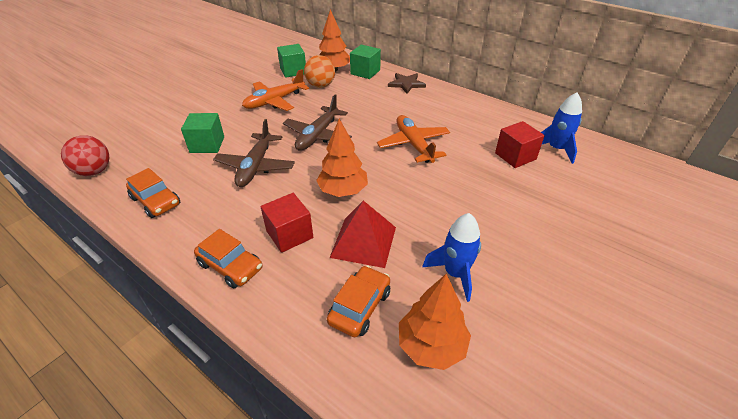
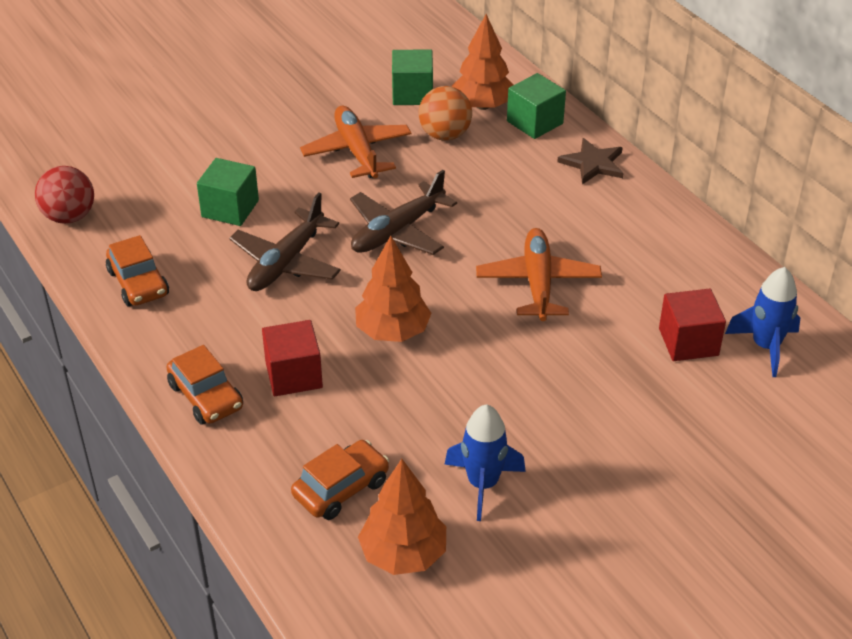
camera: 20 degrees right, 0 degrees up
orange plane [242,69,309,111] -> orange plane turned 90 degrees clockwise [300,106,412,178]
red pyramid [330,200,396,268] -> none

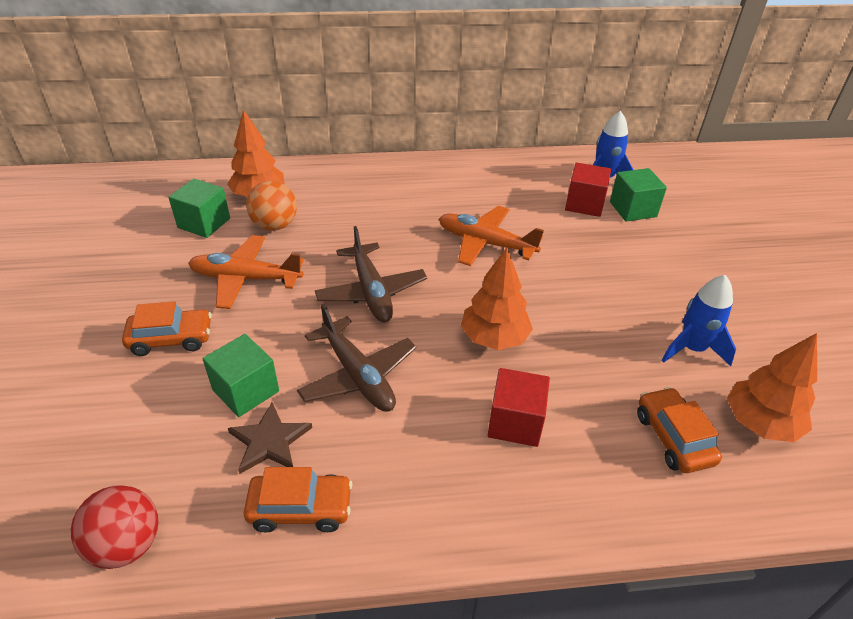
camera: 65 degrees left, 0 degrees up
orange car [167,345,243,425] -> orange car moved to [122,301,212,356]
green cube [507,73,566,139] -> green cube moved to [610,168,667,222]
brown star [557,138,624,184] -> brown star moved to [228,402,312,474]

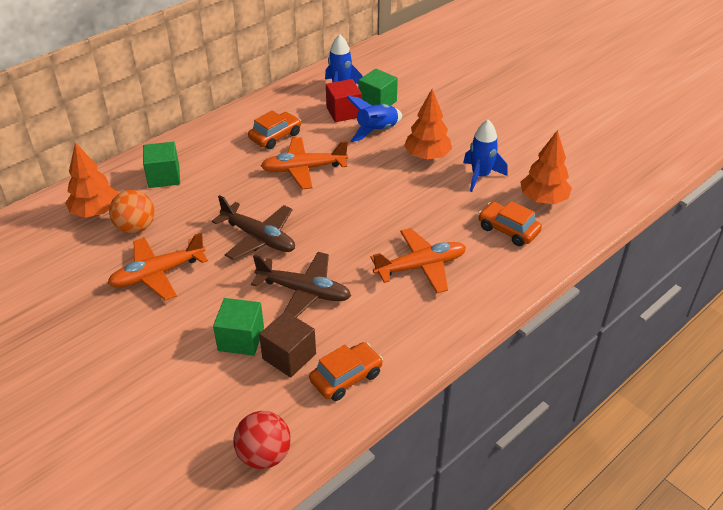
camera: 35 degrees left, 0 degrees up
orange car [122,301,212,356] -> orange car moved to [248,110,301,149]
green cube [168,179,230,238] -> green cube moved to [143,142,180,188]
brown star [228,402,312,474] -> brown cube [259,311,316,377]
orange tree [461,247,533,350] -> orange tree moved to [404,89,452,160]
red cube [488,368,550,447] -> orange plane [371,228,466,293]
none -> blue rocket [347,96,402,142]

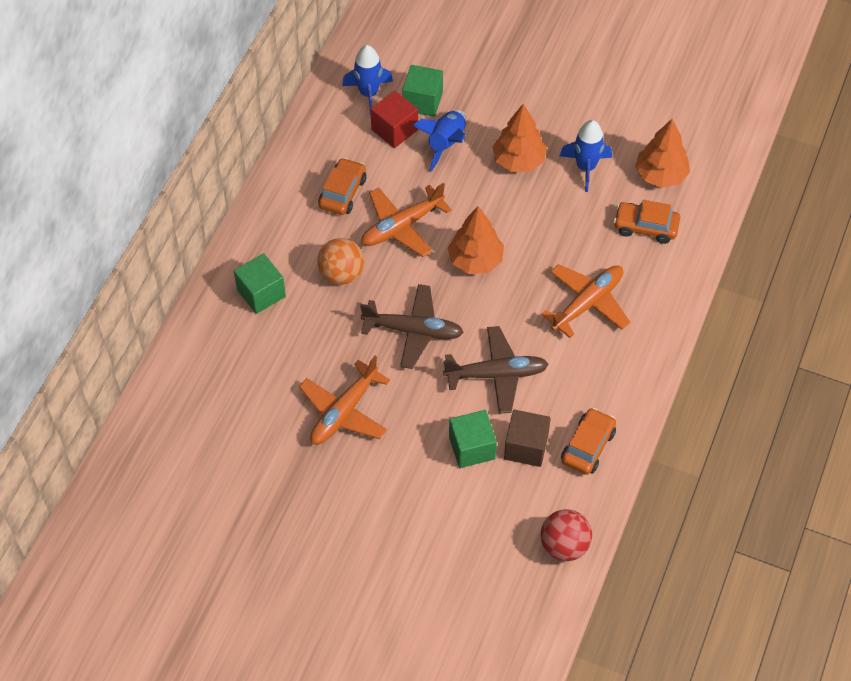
camera: 25 degrees left, 15 degrees up
orange tree [65,142,118,218] -> orange tree moved to [447,206,504,274]
orange ball [109,190,155,234] -> orange ball moved to [317,238,364,285]

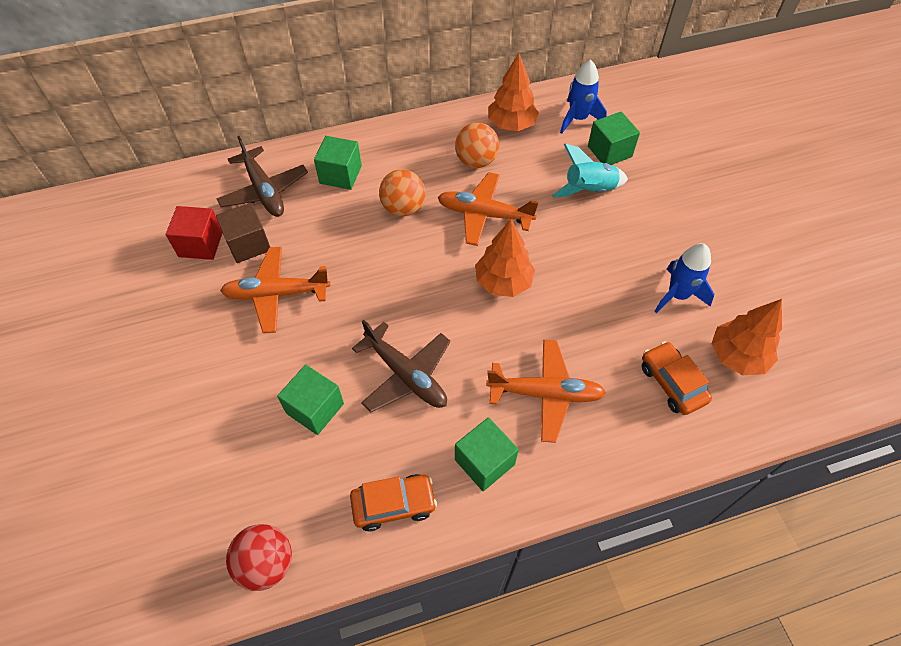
camera: 50 degrees right, 0 degrees up
orange car [318,158,366,215] -> orange ball [455,123,499,168]
brown plane [360,284,464,369] -> brown plane moved to [216,136,308,217]
red cube [370,90,418,148] -> red cube moved to [166,206,223,260]
blue rocket [413,110,466,172] -> turquoise rocket [552,144,628,197]
orange tree [492,103,547,172] -> orange tree moved to [488,53,539,131]
brown cube [504,409,551,467] -> brown cube moved to [216,203,270,263]
none -> green cube [455,417,519,491]

